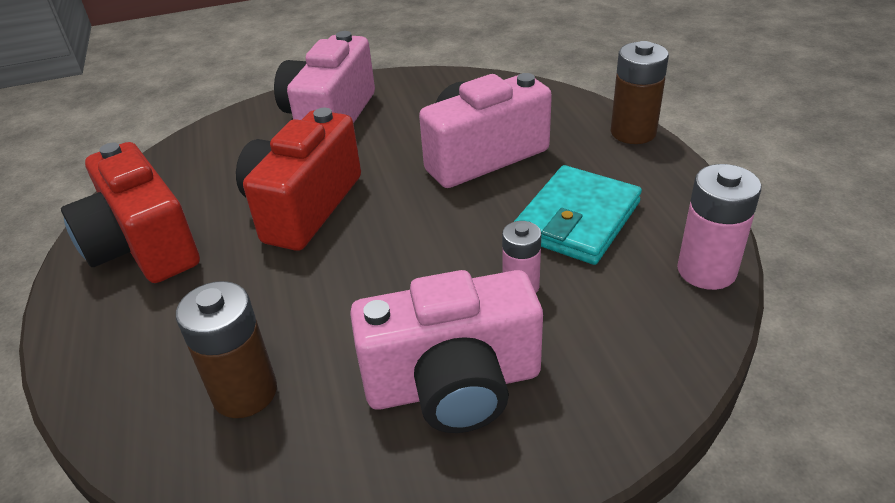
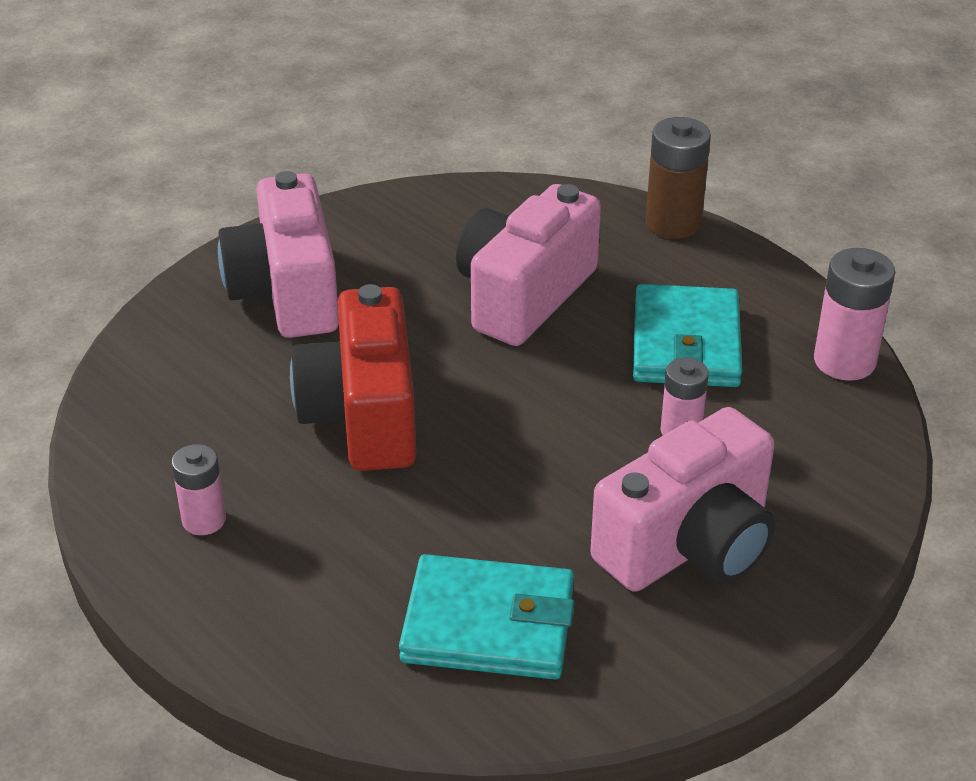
camera: 30 degrees left, 0 degrees up
red camera [61,142,200,283] -> pink battery [171,444,226,535]
brown battery [176,281,277,418] -> turquoise wallet [399,554,575,680]

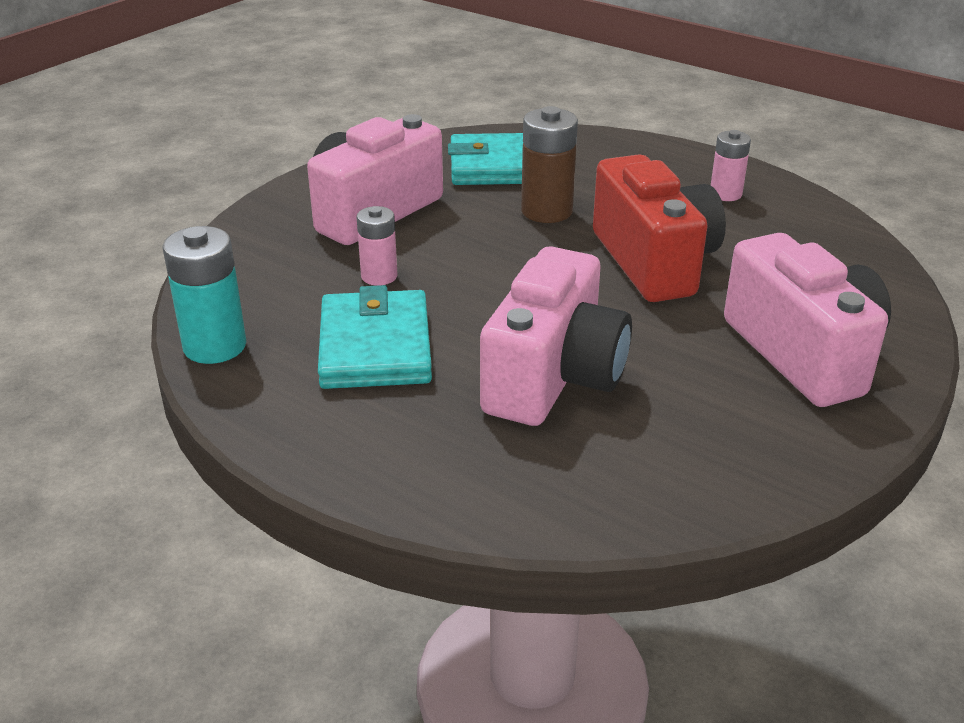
camera: 170 degrees right, 5 degrees down
brown battery [646,117,711,239] -> brown battery moved to [521,106,578,223]
pink battery [814,248,895,381] -> turquoise battery [163,226,246,364]

